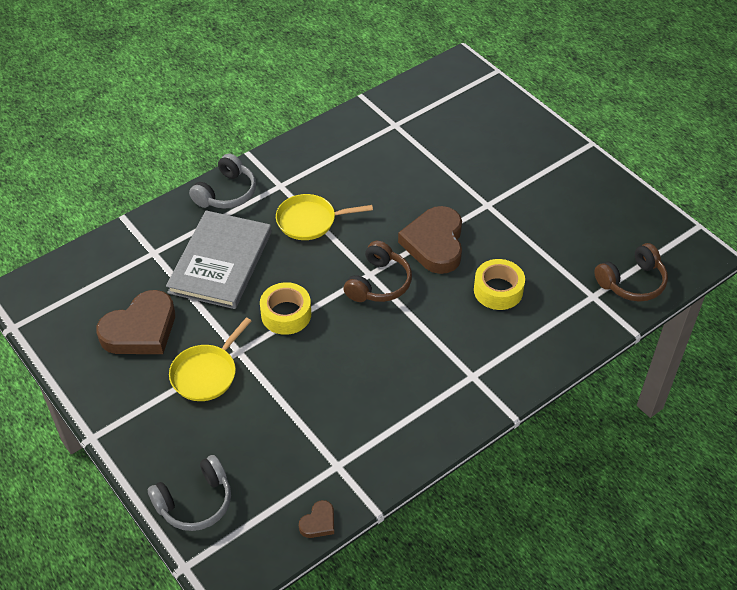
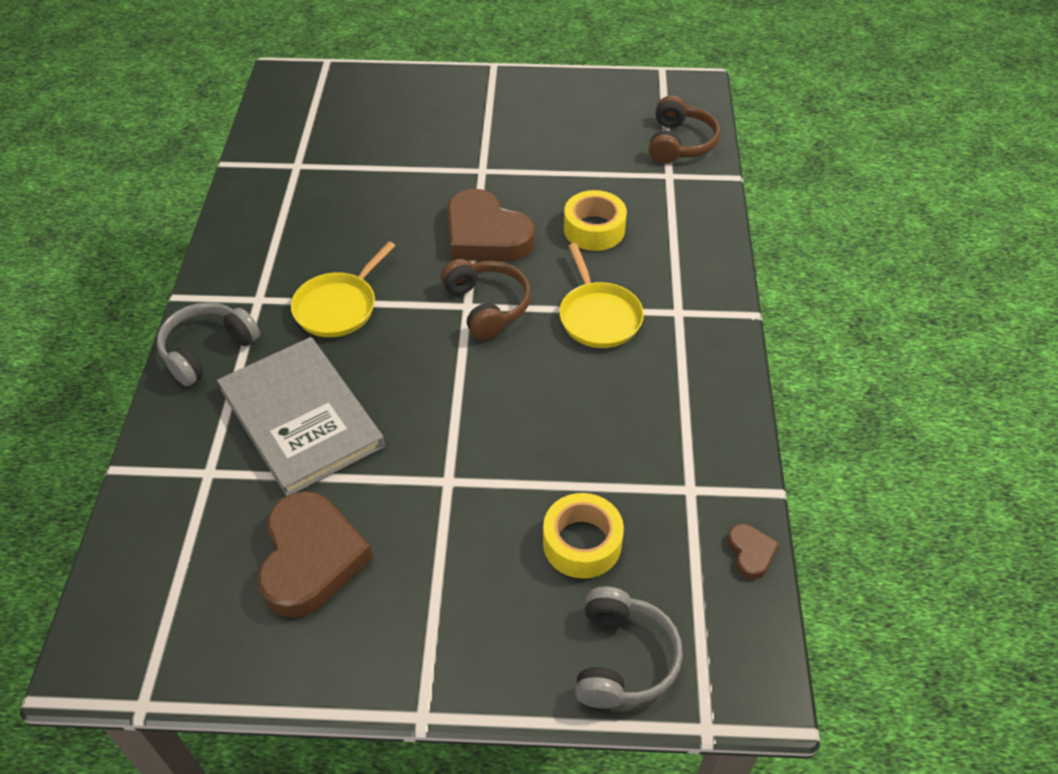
camera: 50 degrees left, 0 degrees up
yellow pan [169,317,251,401] -> yellow pan moved to [559,243,644,348]
grey headphones [189,153,256,209] -> grey headphones turned 120 degrees counterclockwise [157,302,260,386]
yellow tape [260,282,311,335] -> yellow tape moved to [543,493,624,579]

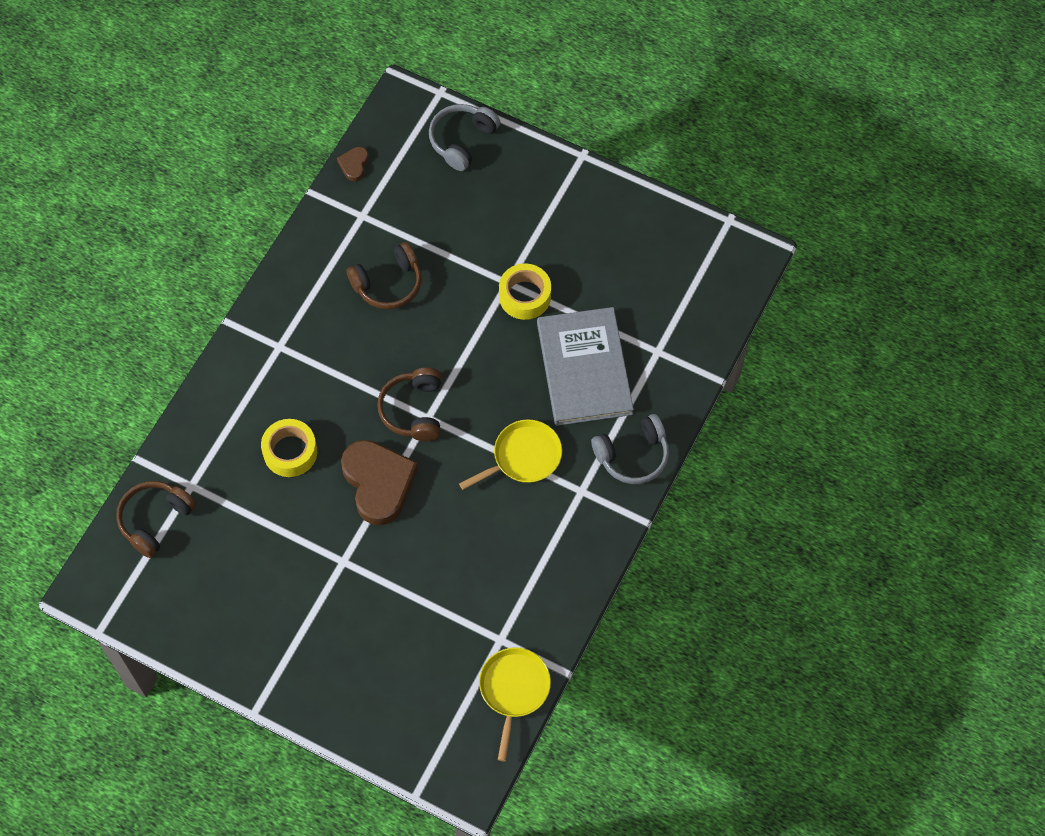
camera: 155 degrees left, 15 degrees up
brown heart [258,491,373,618] -> none
yellow tape [543,493,624,579] -> yellow tape moved to [499,264,551,320]
yellow pan [559,243,644,348] -> yellow pan moved to [479,647,551,761]
none -> brown headphones [347,242,422,309]

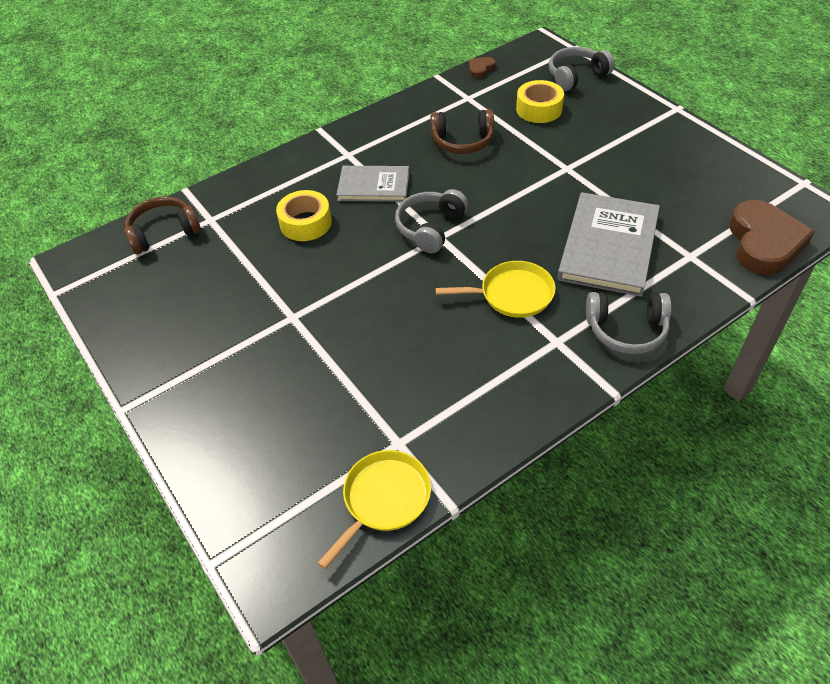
camera: 30 degrees right, 15 degrees down
brown heart [341,440,418,525] -> brown heart moved to [729,200,815,275]
brown headphones [377,368,441,441] -> grey headphones [395,189,468,253]
yellow tape [499,264,551,320] -> yellow tape moved to [516,80,564,123]
none -> grey book [336,166,409,202]

